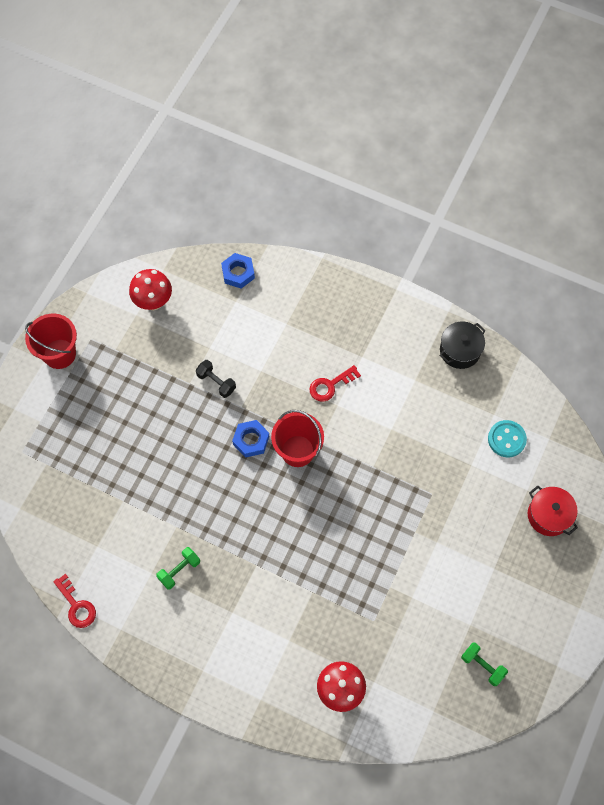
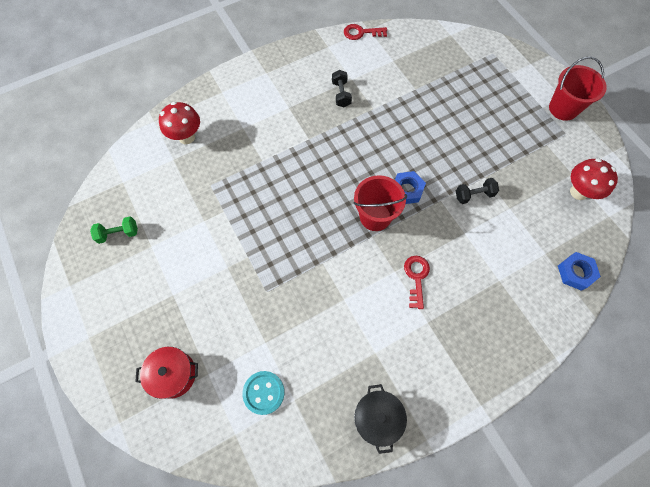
camera: 125 degrees right, 0 degrees up
green dumbbell [156,547,200,590] -> black dumbbell [332,70,352,107]

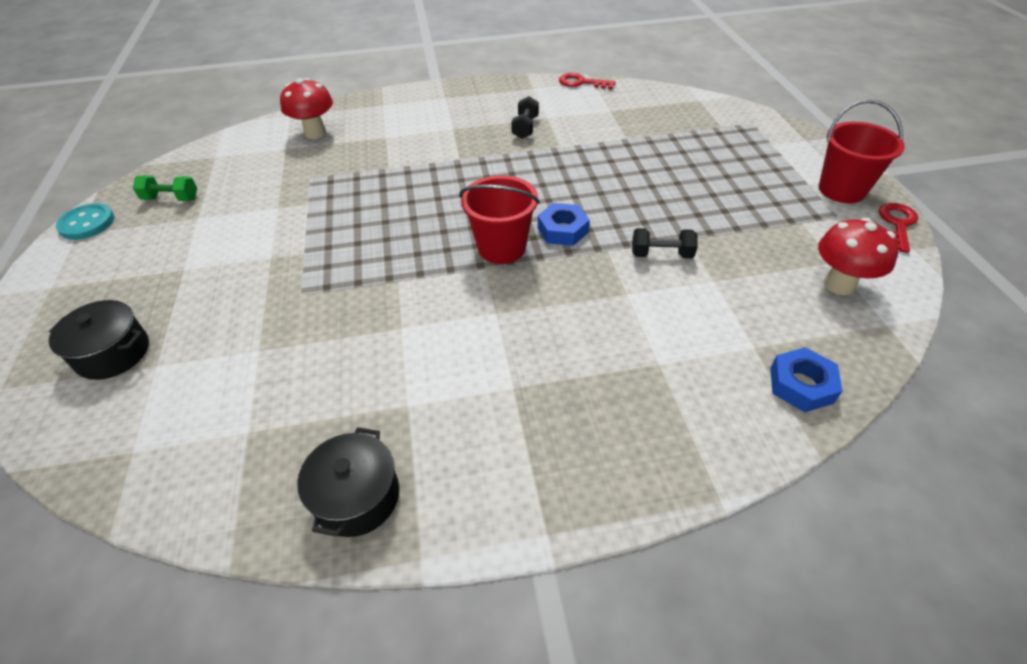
camera: 20 degrees right, 20 degrees down
red pot [135,347,198,399] -> black pot [49,300,149,380]
turquoise button [242,371,285,415] -> turquoise button moved to [56,203,114,240]
red key [404,256,430,309] -> red key moved to [879,203,918,253]

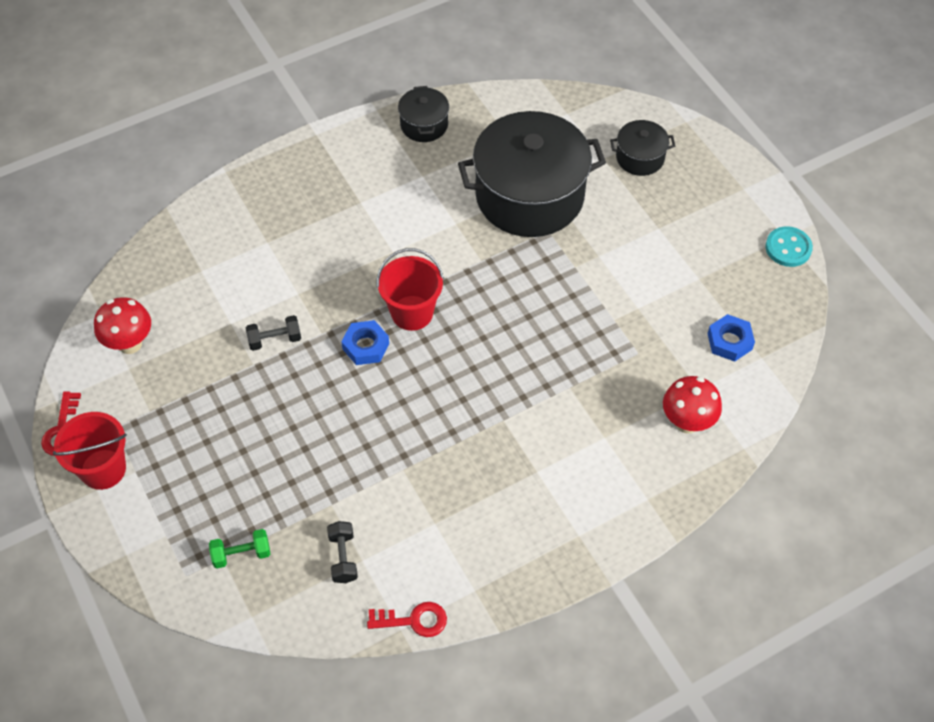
camera: 160 degrees right, 10 degrees up
green dumbbell [133,175,197,201] -> green dumbbell moved to [209,529,270,569]
black dumbbell [511,96,539,139] -> black dumbbell moved to [327,521,358,583]
blue nut [770,347,842,412] -> blue nut moved to [707,314,755,362]
none -> black pot [458,111,606,237]

